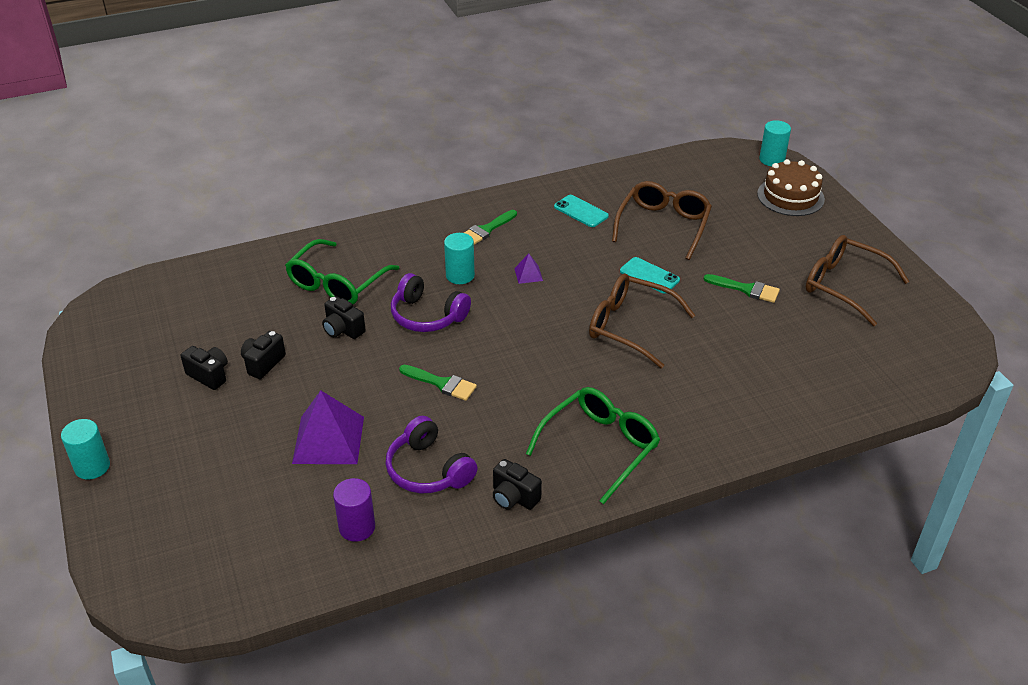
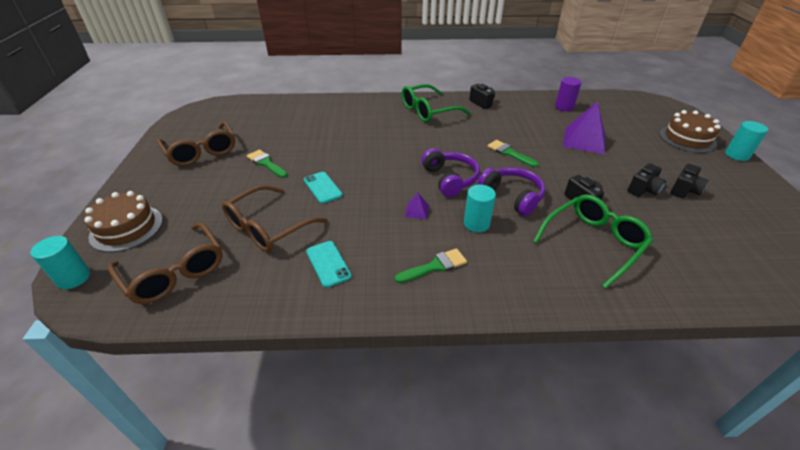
camera: 160 degrees left, 0 degrees up
black camera [181,346,228,390] -> black camera turned 105 degrees counterclockwise [671,164,709,198]
purple headphones [385,416,478,493] -> purple headphones moved to [421,148,480,197]
brown glasses [589,274,695,369] -> brown glasses moved to [108,222,223,304]
none -> brown cake [659,110,721,153]

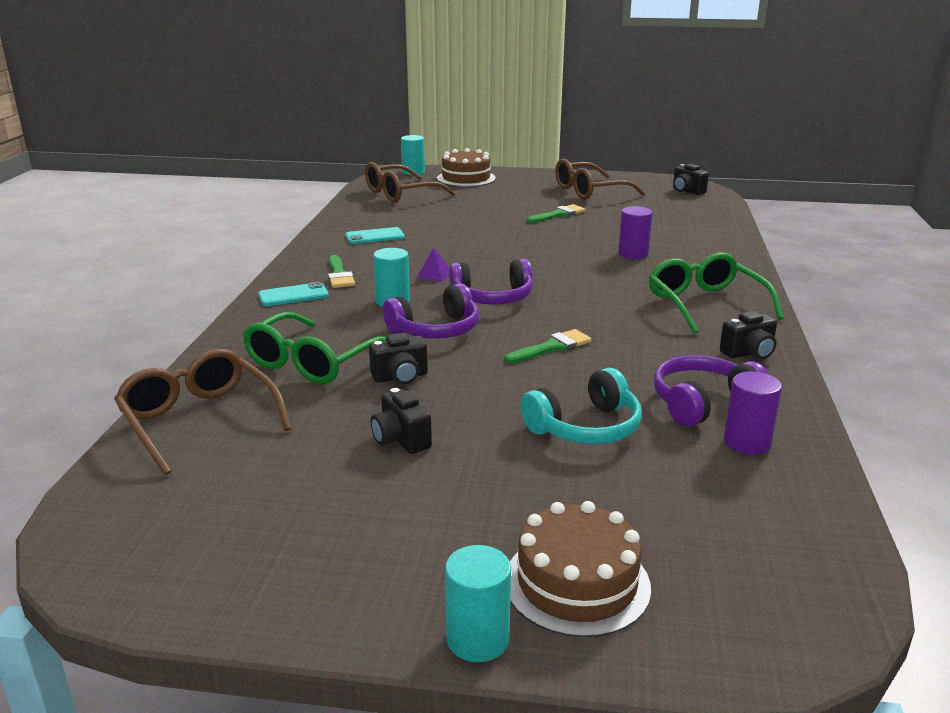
camera: 100 degrees right, 15 degrees down
brown glasses [222,185,327,252] -> brown glasses moved to [114,349,292,475]
turquoise phone [304,172,343,204] -> turquoise phone moved to [258,282,329,306]
green glasses [533,194,653,289] -> green glasses turned 60 degrees clockwise [243,312,386,384]
purple pyramid [563,101,605,154] -> turquoise headphones [520,368,642,445]
black camera [671,164,709,198] -> black camera moved to [673,164,709,195]
none -> purple cylinder [618,206,653,259]
none -> purple headphones [654,355,769,427]

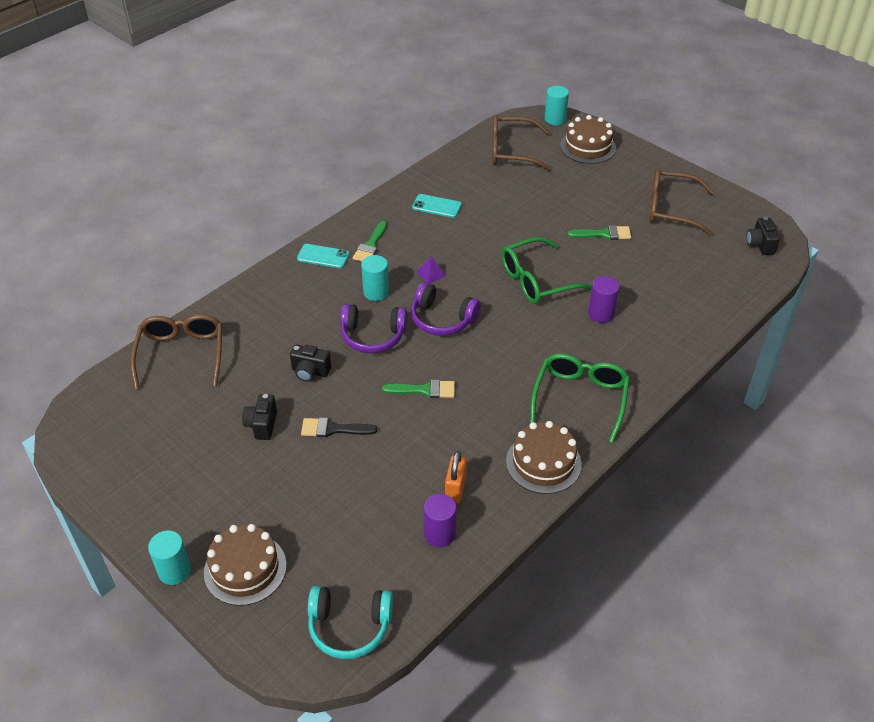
camera: 35 degrees right, 20 degrees up
green glasses [243,312,386,384] -> green glasses moved to [501,237,592,304]
turquoise headphones [520,368,642,445] -> turquoise headphones moved to [308,586,393,659]
purple headphones [654,355,769,427] -> orange padlock [445,451,467,504]
black camera [720,311,777,359] -> brown cake [506,421,581,494]
none -> black brush [301,417,377,437]

